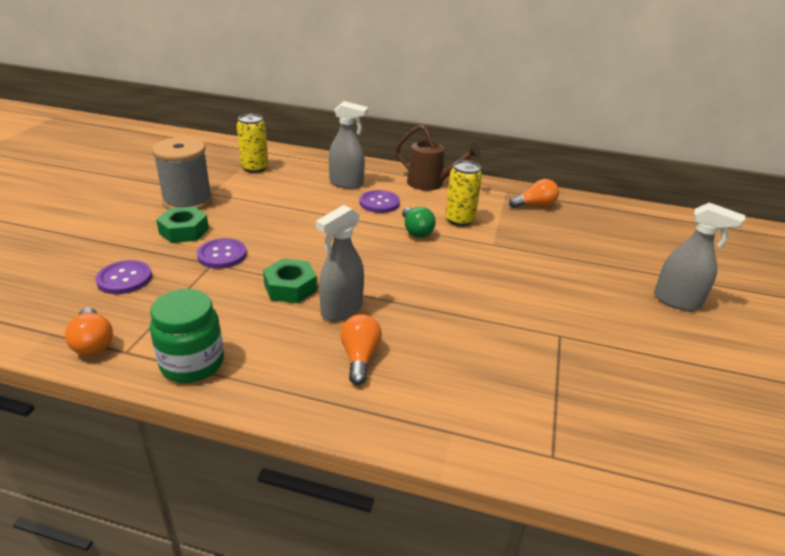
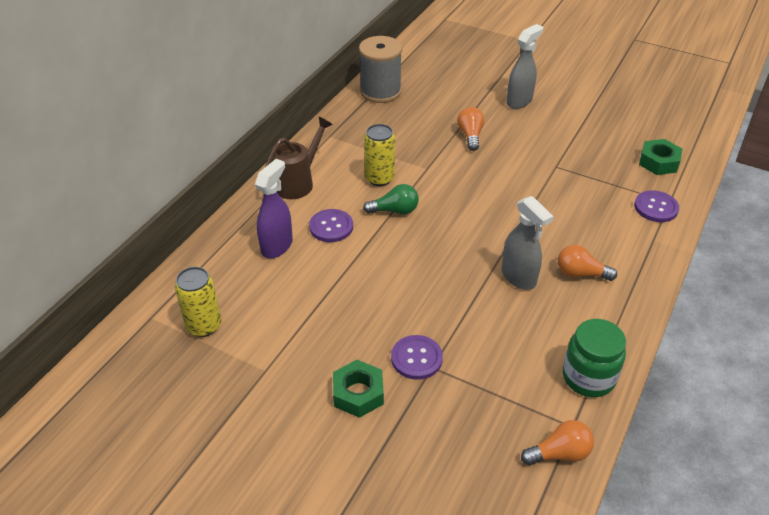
camera: 75 degrees left, 10 degrees up
purple button [95,260,152,294] -> purple button moved to [634,190,679,222]
grey spool [152,137,212,210] -> grey spool moved to [359,36,402,103]
green nut [263,259,317,303] -> green nut moved to [639,139,682,175]
grey spray bottle [329,101,368,189] -> purple spray bottle [255,159,293,258]
orange light bulb [509,179,559,208] -> orange light bulb moved to [457,107,484,151]

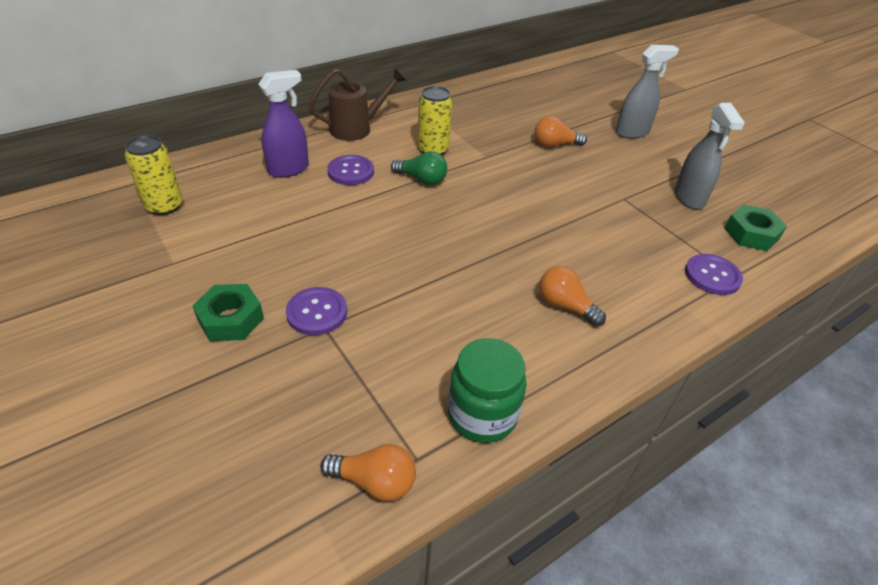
camera: 25 degrees right, 0 degrees up
grey spool [359,36,402,103] -> none
orange light bulb [457,107,484,151] -> orange light bulb turned 120 degrees counterclockwise [535,116,587,147]
grey spray bottle [502,196,554,290] -> grey spray bottle moved to [675,103,745,209]

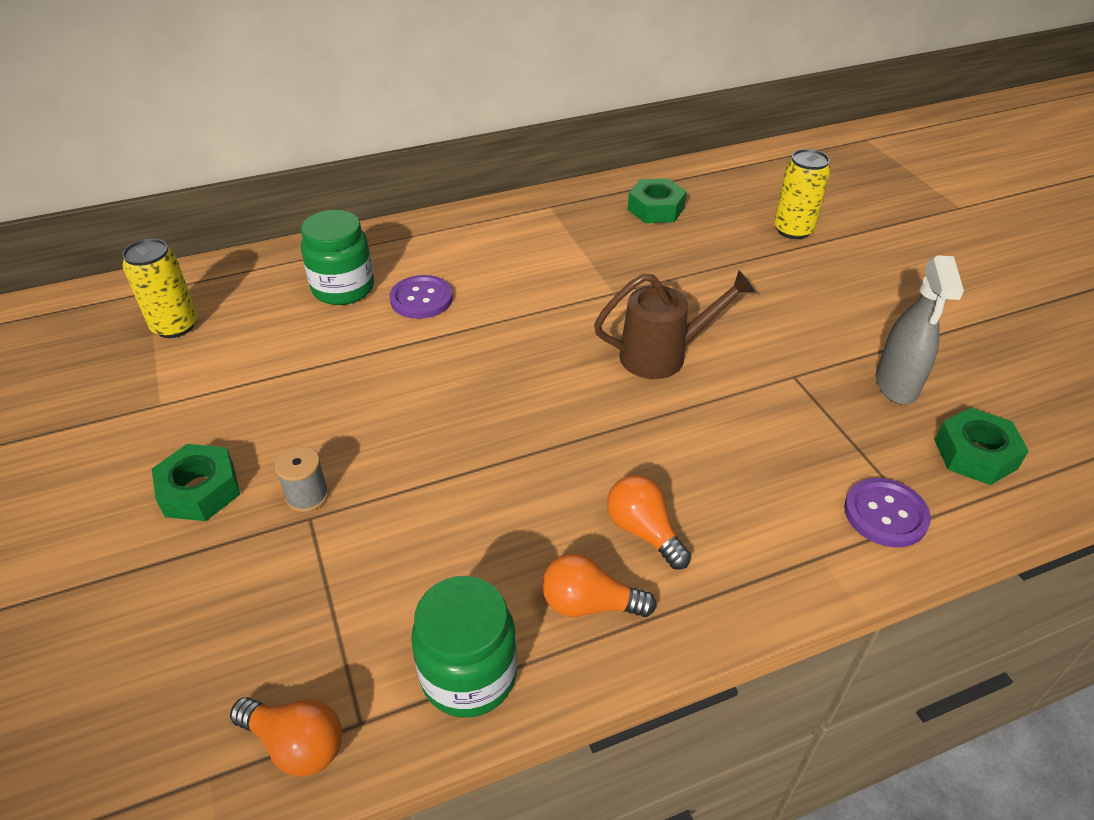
camera: 15 degrees right, 0 degrees up
purple spray bottle [258,70,309,178] -> green jar [301,210,374,305]
purple button [286,287,347,335] -> grey spool [275,446,329,512]
brown watering can [309,68,407,141] -> brown watering can moved to [594,270,755,379]
green light bulb [391,151,447,185] -> none
yellow can [418,86,452,155] -> yellow can moved to [774,149,831,239]
orange light bulb [535,116,587,147] -> orange light bulb moved to [542,553,657,617]
grey spray bottle [616,45,679,139] -> none
none -> green nut [628,178,687,223]

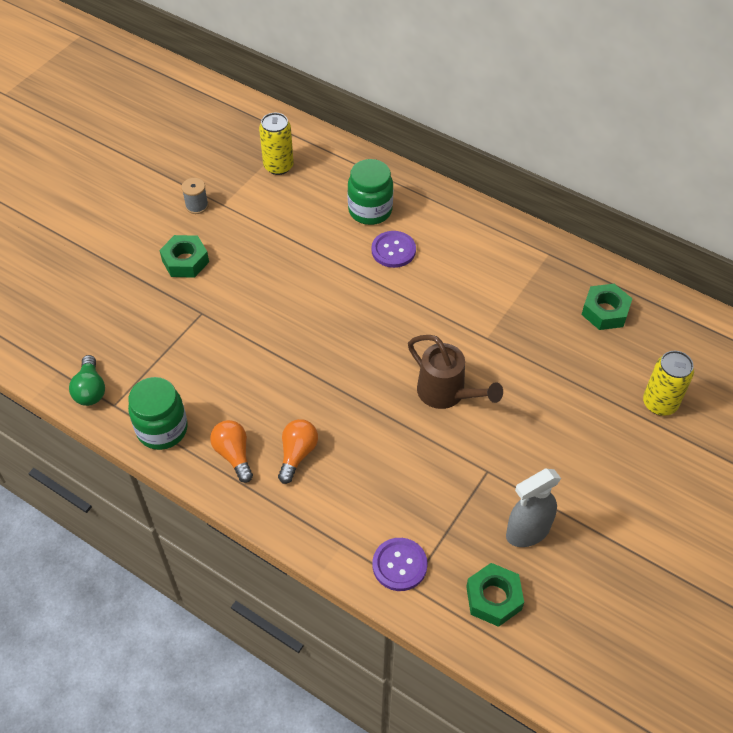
camera: 55 degrees right, 10 degrees up
orange light bulb [230,697,342,777] -> green light bulb [69,355,105,406]
grey spool [275,446,329,512] -> grey spool moved to [182,178,209,214]

